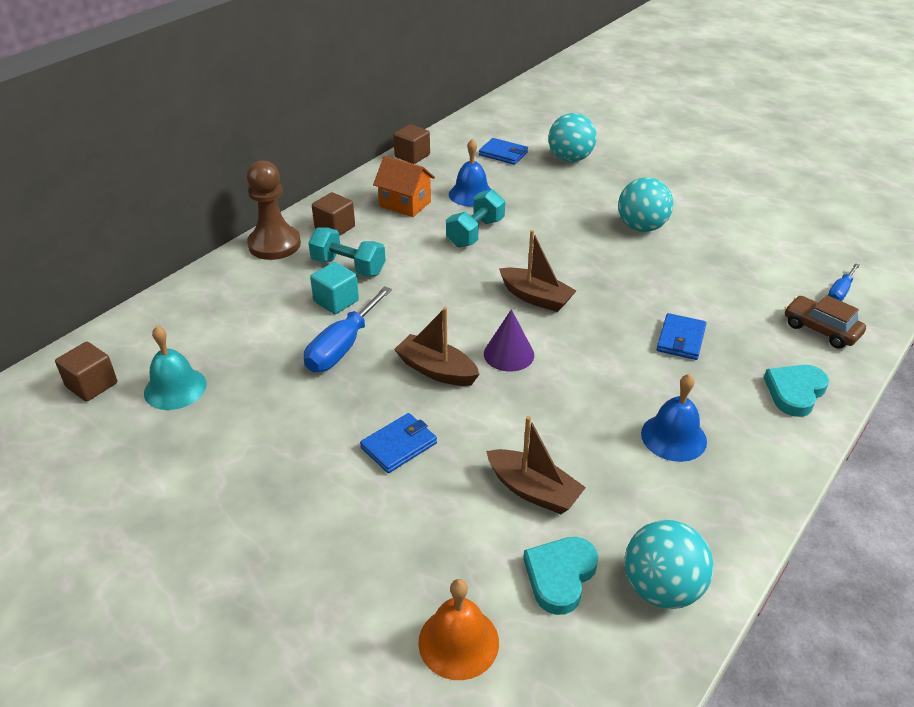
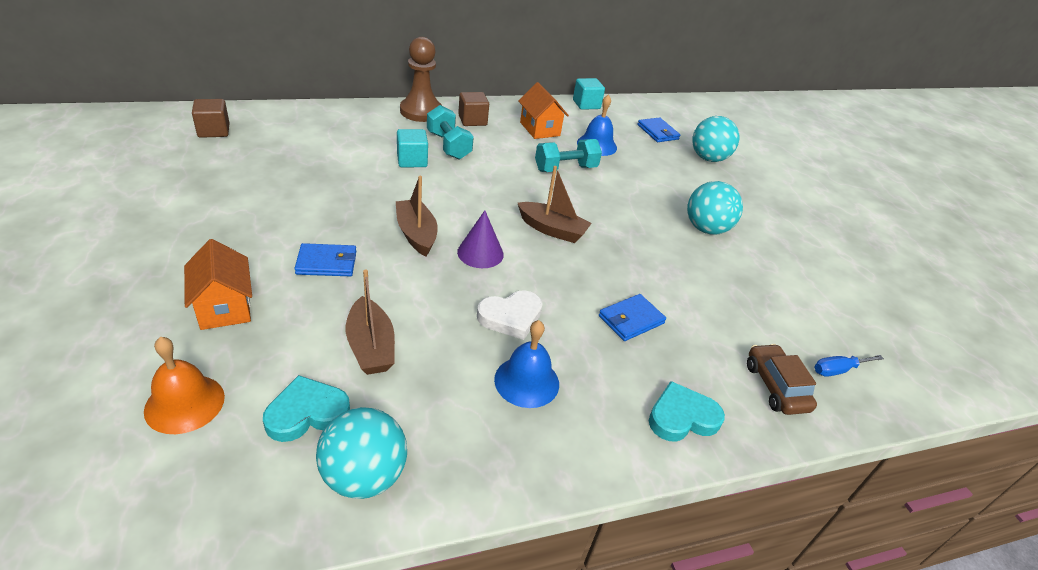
camera: 30 degrees right, 0 degrees up
turquoise bell [144,326,207,410] -> none
blue screwdriver [304,286,392,372] -> none
brown cube [393,124,430,164] -> turquoise cube [573,78,605,110]
brown boat [499,230,576,312] -> brown boat turned 45 degrees counterclockwise [518,166,592,243]
none -> orange house [184,239,252,330]
none -> white heart [477,291,543,340]

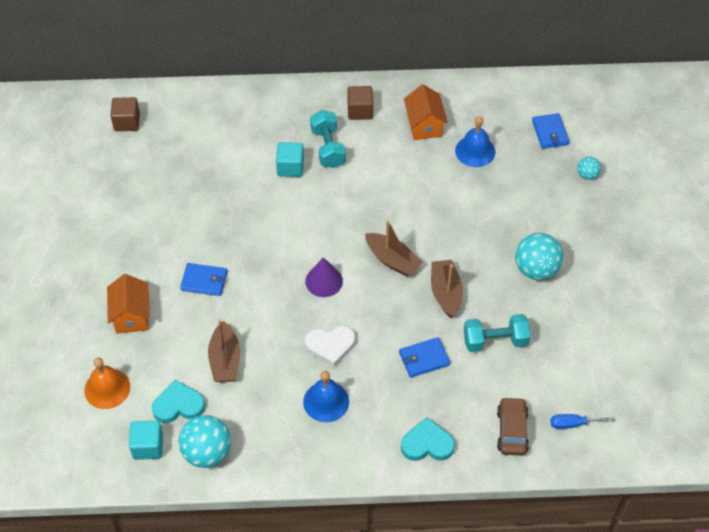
camera: 20 degrees right, 15 degrees up
brown boat [396,176,438,256] -> brown boat moved to [431,260,463,318]
brown pawn [400,37,442,122] -> none
turquoise dumbbell [535,139,602,172] -> turquoise dumbbell moved to [464,314,531,352]
turquoise cube [573,78,605,110] -> turquoise cube moved to [129,421,163,460]
turquoise ball [692,116,739,162] -> turquoise ball [577,157,601,180], size x0.52

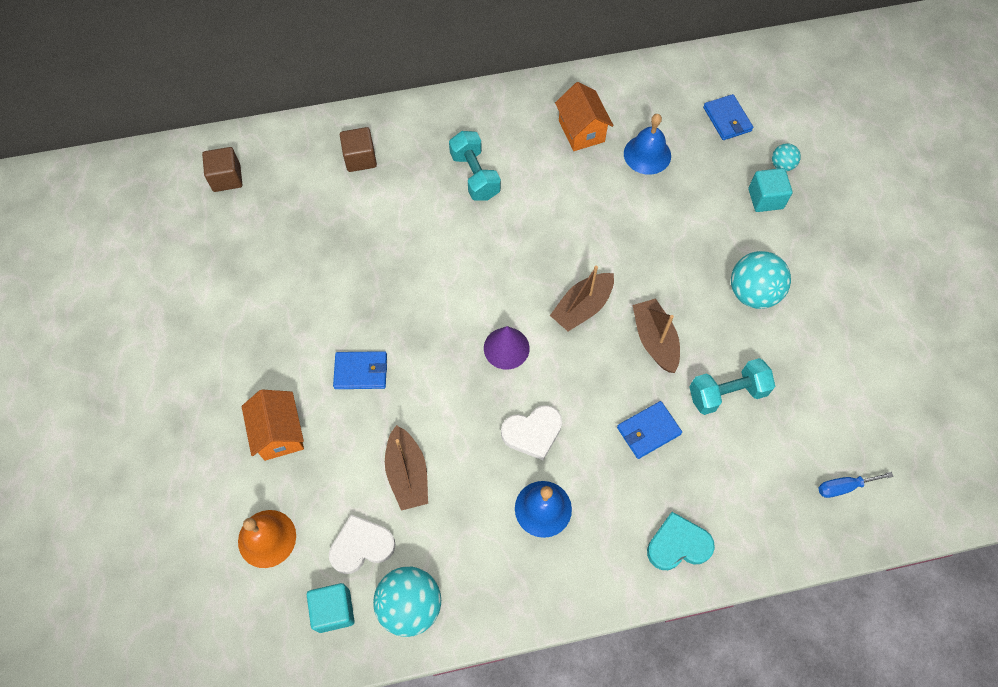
camera: 10 degrees left, 10 degrees up
turquoise heart [152,380,205,423] -> white heart [329,514,396,574]
turquoise cube [276,142,304,177] -> turquoise cube moved to [748,168,793,212]
brown cube [347,86,373,120] -> brown cube moved to [340,127,377,172]
brown boat [365,220,422,277] -> brown boat turned 105 degrees clockwise [550,265,614,331]
brown car [497,397,529,456] -> none

